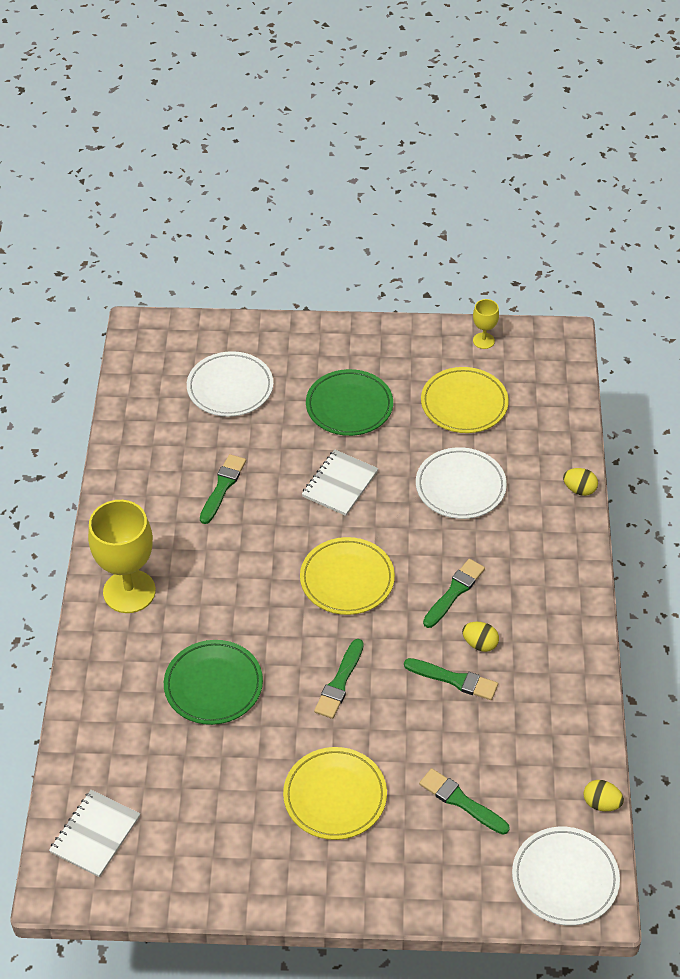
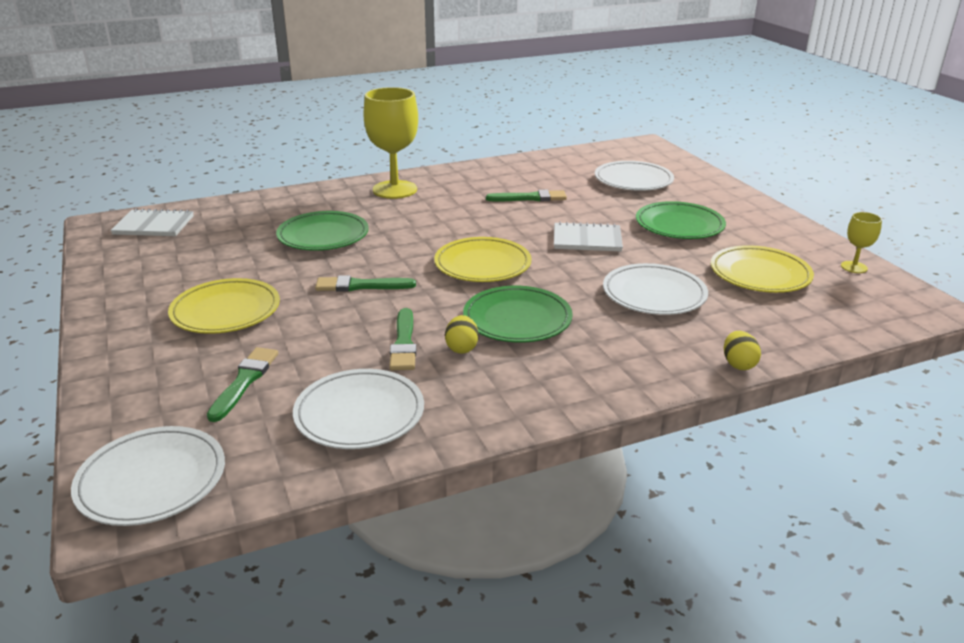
camera: 65 degrees right, 20 degrees down
green brush [423,559,485,628] -> green plate [463,286,573,343]
yellow egg [583,780,624,811] -> none
none -> white plate [293,369,424,449]

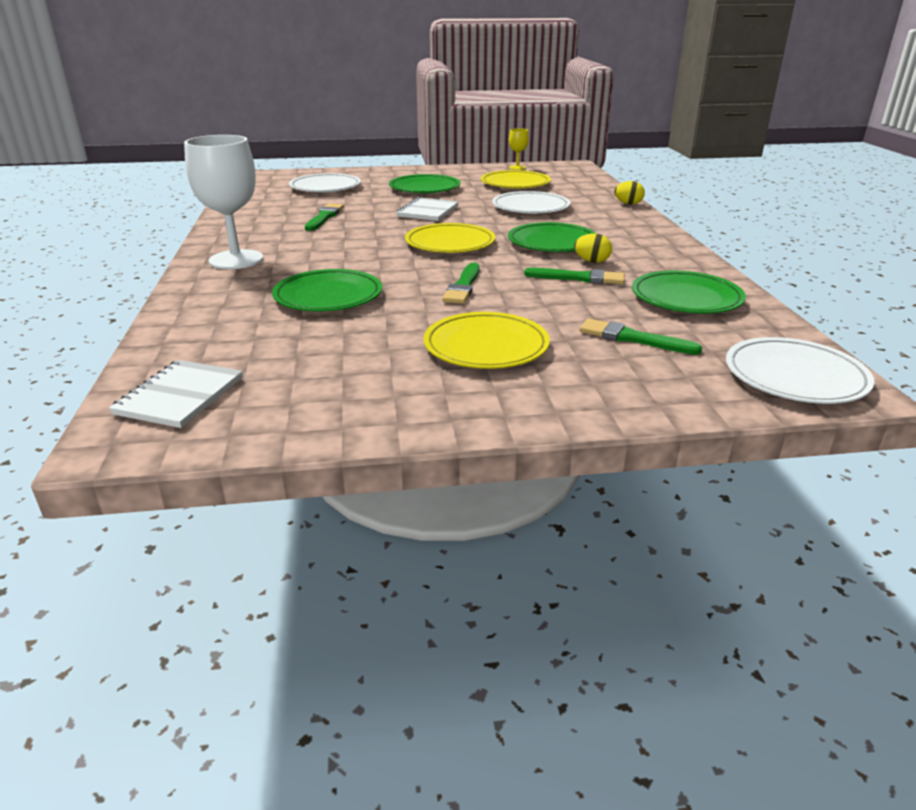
camera: 75 degrees left, 0 degrees up
white plate [293,369,424,449] -> green plate [632,271,746,314]
yellow goblet [363,87,418,199] -> white goblet [184,135,263,269]

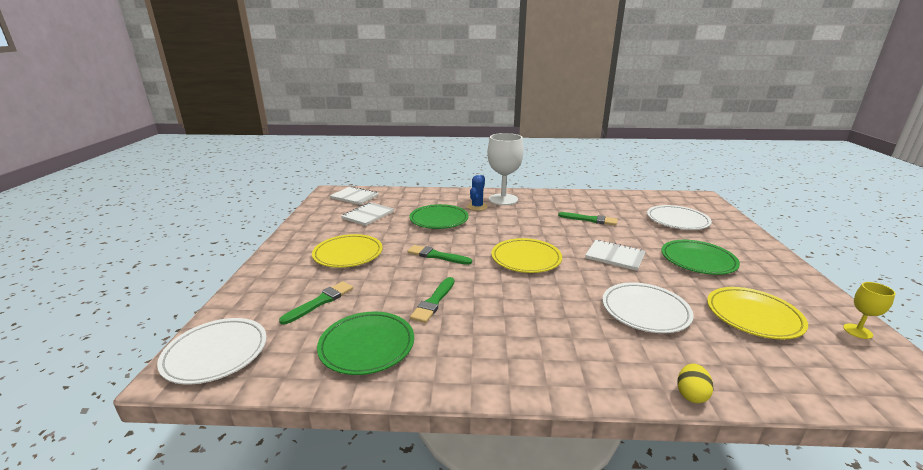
camera: 100 degrees right, 5 degrees down
green plate [508,222,596,252] -> none
yellow egg [574,234,612,263] -> none
none -> white notebook [342,202,394,226]
none -> blue cactus [467,175,488,211]

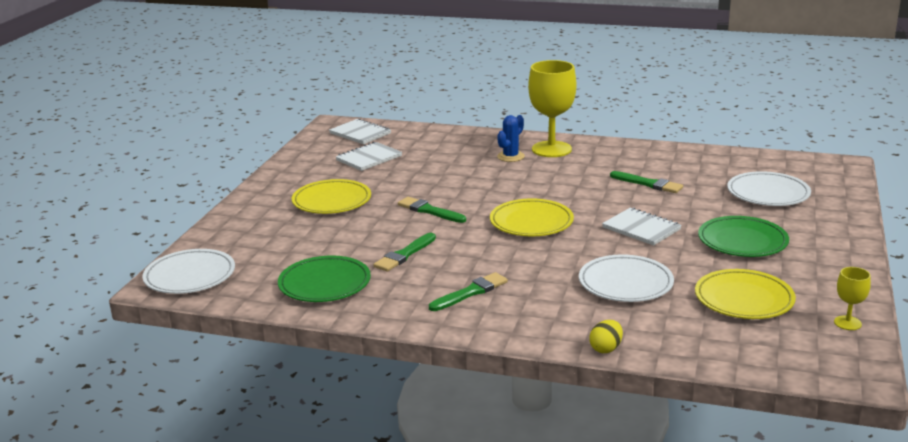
camera: 15 degrees right, 0 degrees up
green brush [279,281,353,325] -> green brush moved to [429,272,508,311]
green plate [410,204,469,229] -> none
white goblet [488,133,524,205] -> yellow goblet [528,60,576,157]

